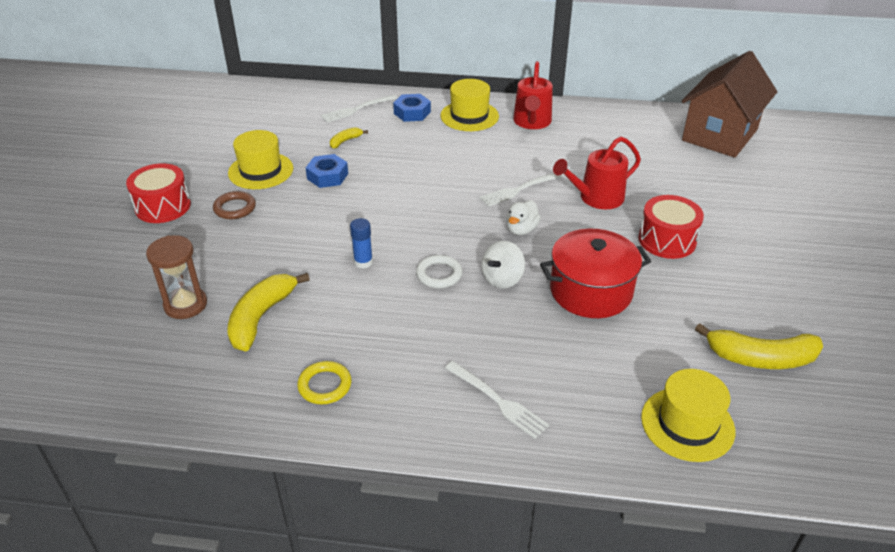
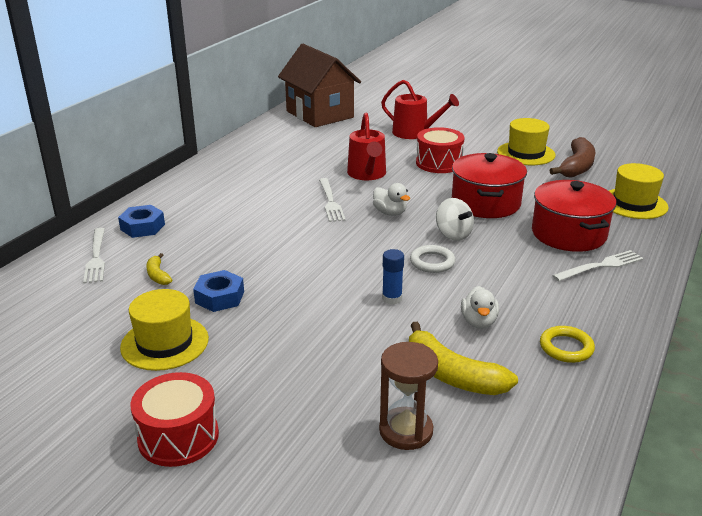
camera: 70 degrees left, 10 degrees down
brown ring [213,191,256,219] -> none
yellow hat [440,79,499,131] -> yellow hat moved to [497,118,555,165]
red watering can [513,61,553,129] -> red watering can moved to [381,80,459,139]
yellow banana [695,323,823,369] -> brown banana [549,137,596,178]
none -> white duck [461,286,499,329]
none -> red pot [532,180,617,252]

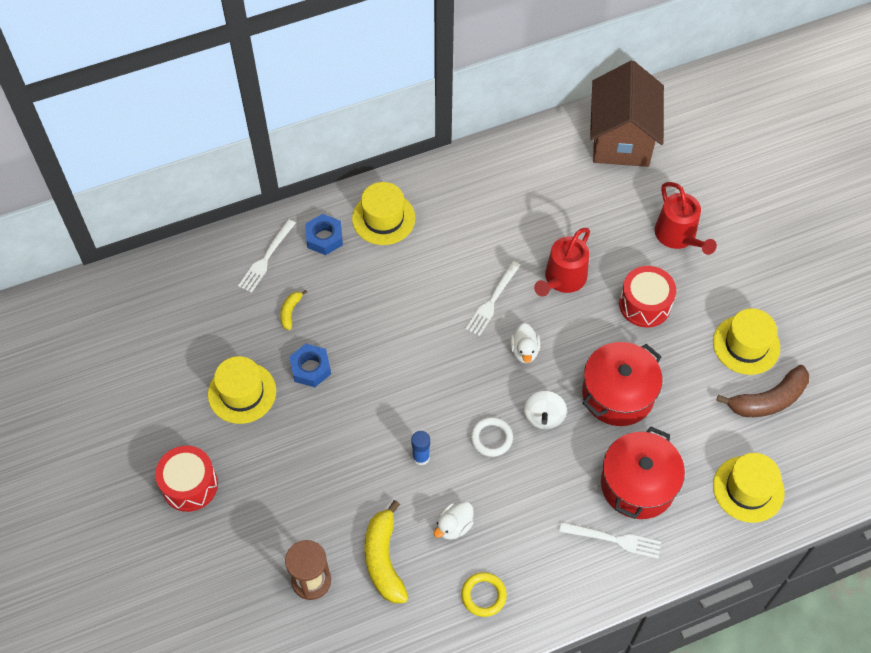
camera: 40 degrees right, 30 degrees up
none -> yellow hat [352,182,415,245]

